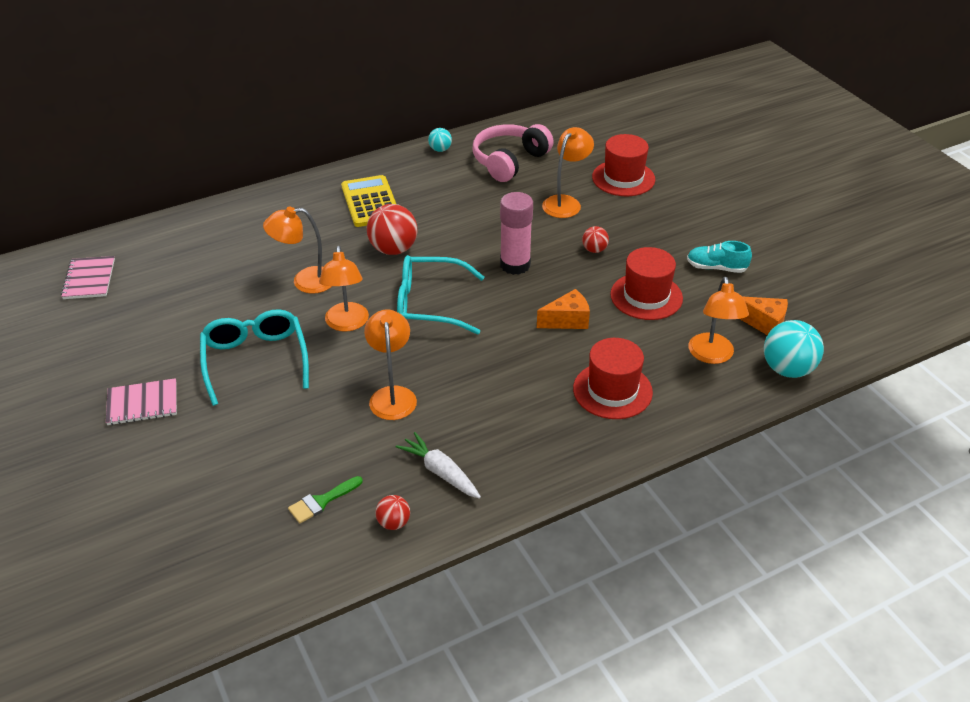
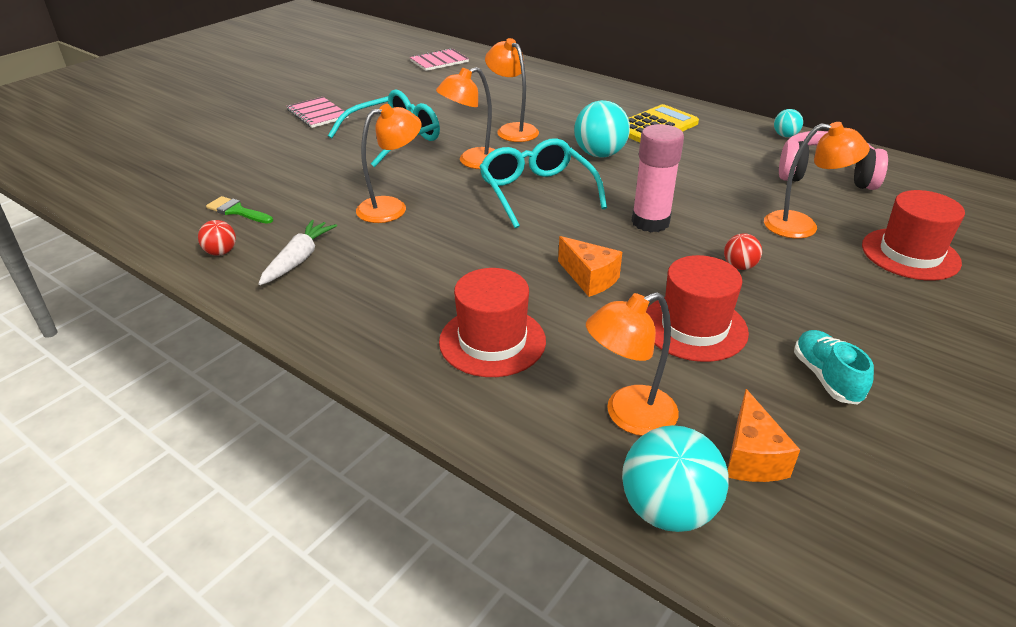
camera: 65 degrees right, 5 degrees down
red ball [367,204,418,255] -> turquoise ball [574,100,630,158]

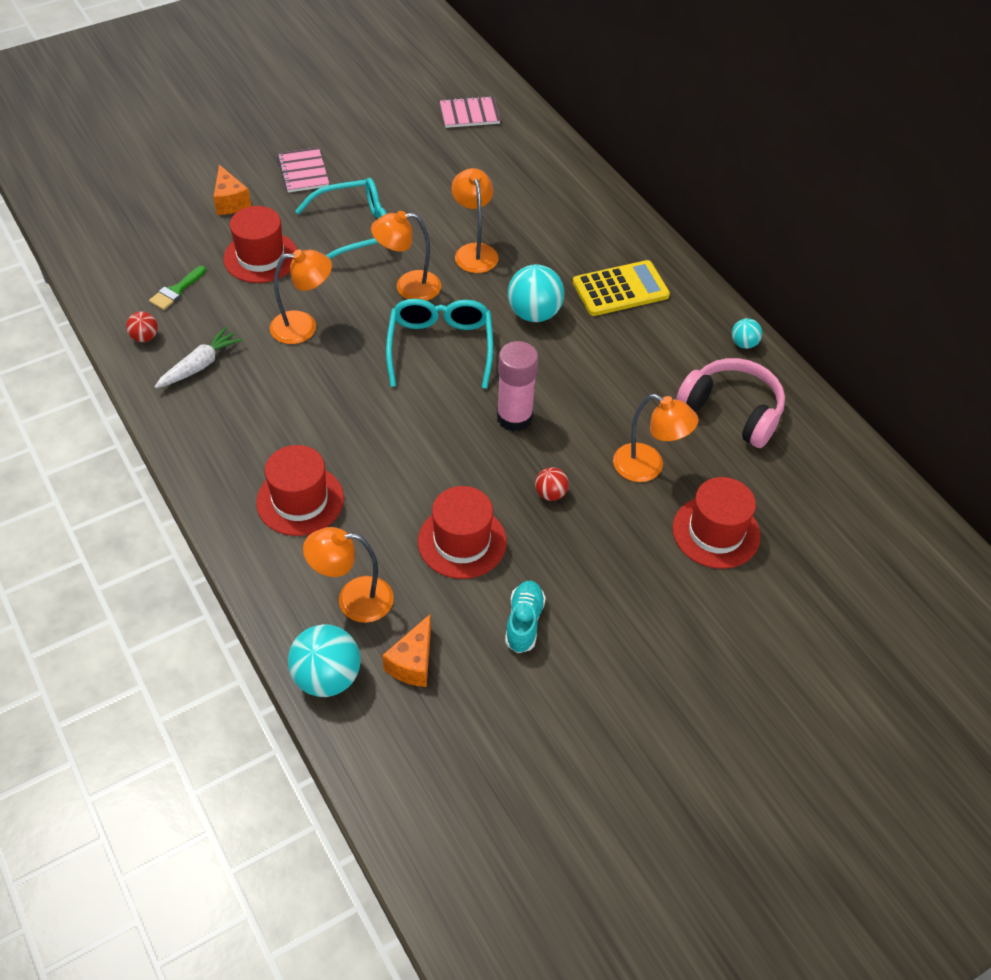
camera: 20 degrees right, 15 degrees up
green brush [206,196,273,224] -> green brush turned 105 degrees counterclockwise [149,266,206,310]
orange cheese [558,236,622,297] -> orange cheese moved to [213,165,251,215]
none -> red hat [223,206,297,283]

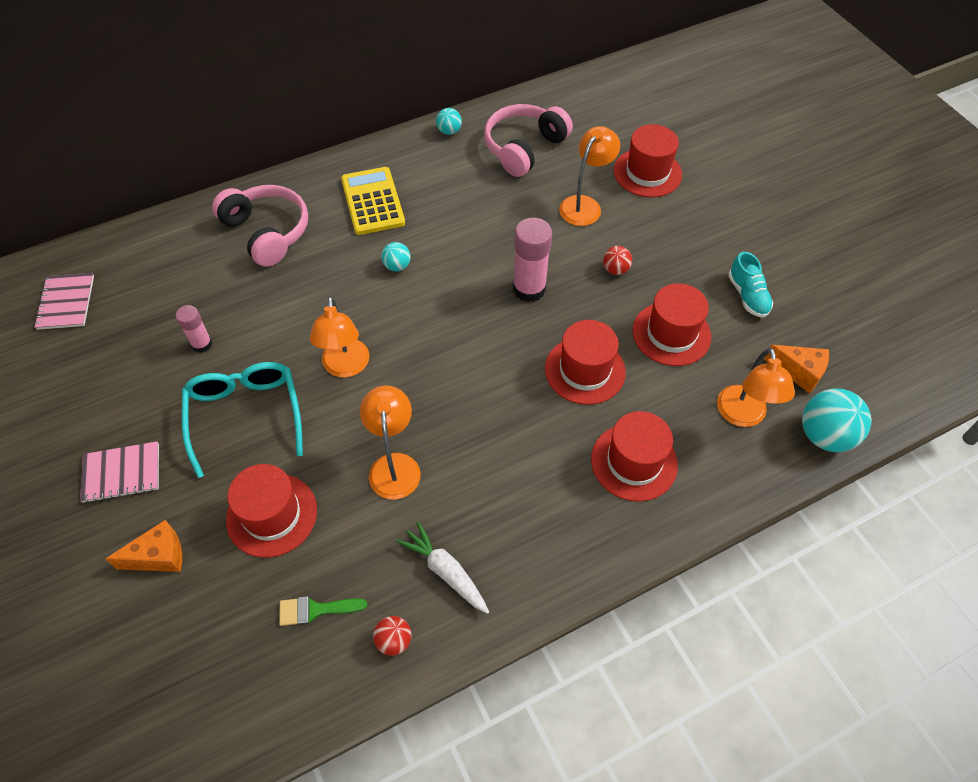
camera: 85 degrees left, 5 degrees up
green brush [149,266,206,310] -> green brush turned 135 degrees clockwise [279,597,367,626]
turquoise glasses [386,299,493,389] -> none
orange lamp [451,168,499,273] -> none
turquoise shoe [505,581,546,653] -> turquoise shoe turned 120 degrees counterclockwise [728,252,773,317]
turquoise ball [508,264,564,322] -> turquoise ball [381,242,411,271], size x0.53
none -> pink glue stick [176,305,213,353]
none -> pink headphones [212,185,308,267]
none -> red hat [545,320,626,405]

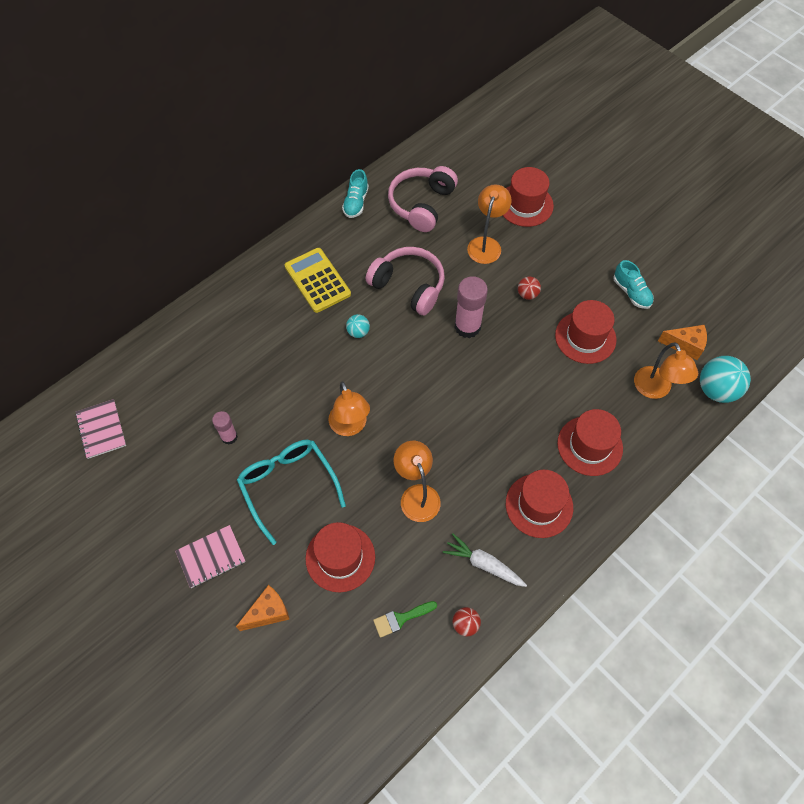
camera: 15 degrees left, 5 degrees up
pink headphones [212,185,308,267] -> pink headphones moved to [366,247,445,315]
turquoise ball [436,108,462,135] -> turquoise shoe [342,169,369,218]
red hat [545,320,626,405] -> red hat moved to [506,470,573,538]

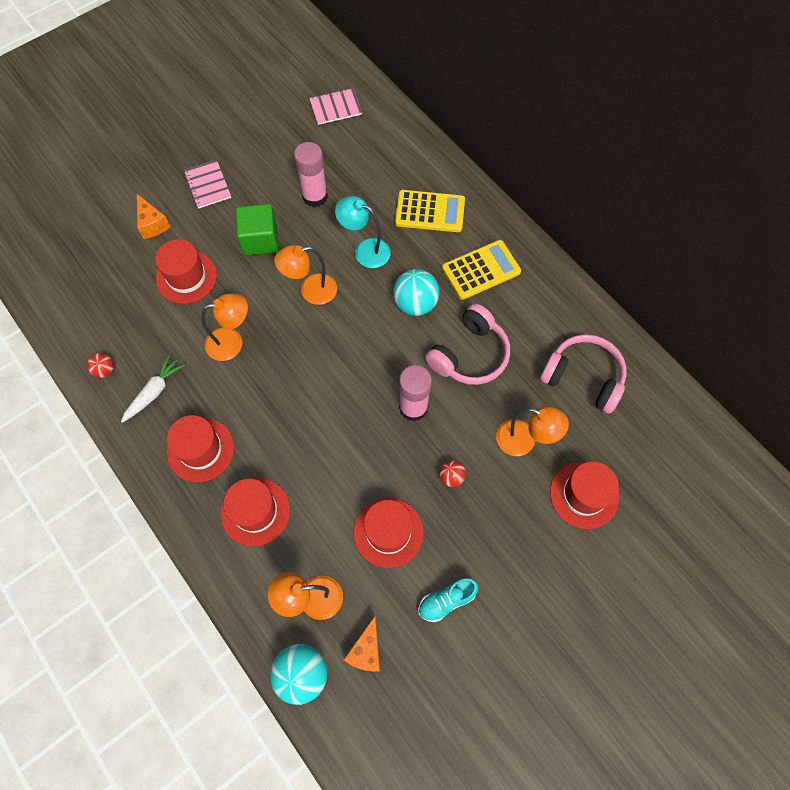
camera: 95 degrees right, 5 degrees up
pink glue stick [212,411,238,445] -> pink glue stick [294,142,328,207], size x1.72
turquoise glasses [237,440,346,545] -> green cube [235,204,279,256]
turquoise shoe [342,169,369,218] -> none
turquoise ball [346,314,370,338] -> turquoise ball [393,269,439,316], size x1.90
green brush [373,601,437,638] -> none
none -> turquoise lamp [335,196,391,268]
none -> yellow calculator [395,190,465,232]

